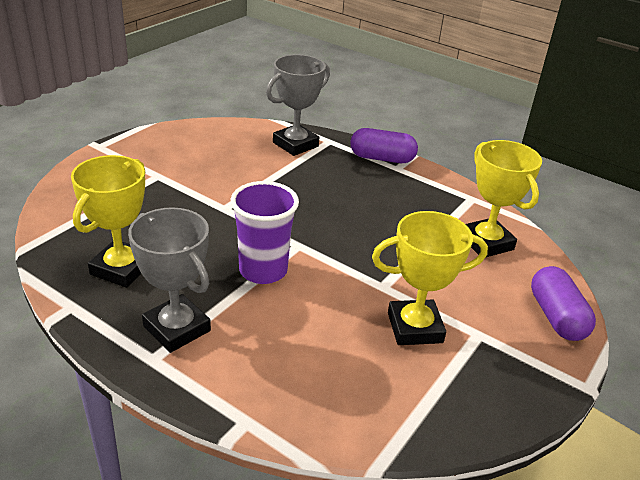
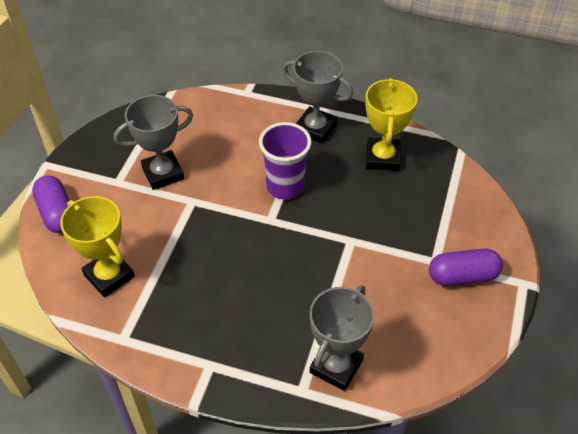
camera: 165 degrees right, 15 degrees up
purple capsule [350,128,418,163] -> purple capsule moved to [429,248,503,286]
yellow trophy [372,211,488,345] -> grey trophy [114,95,193,190]

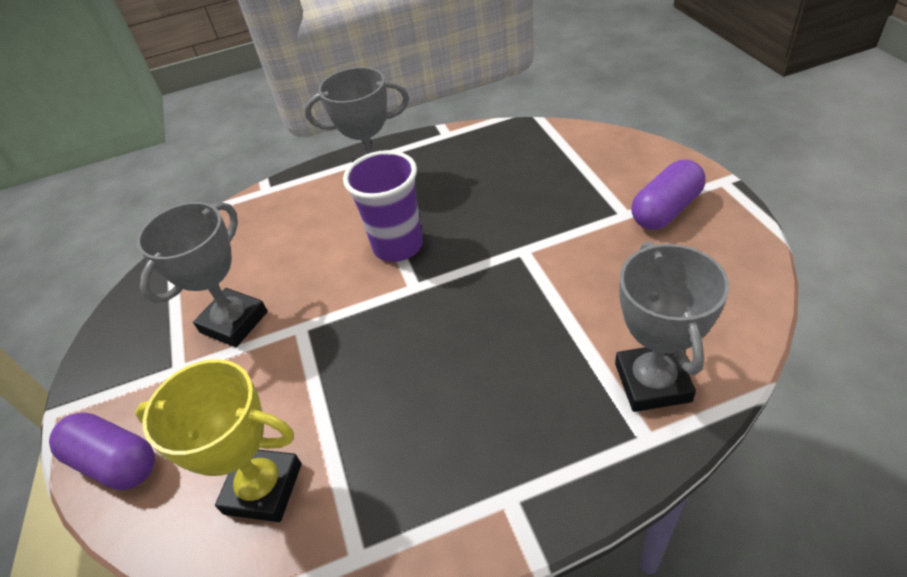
camera: 30 degrees left, 5 degrees down
yellow trophy [365,78,418,171] -> none

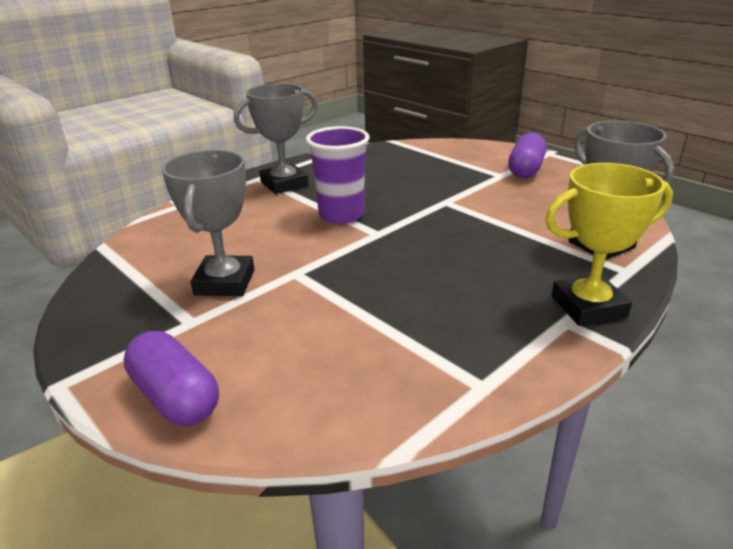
camera: 30 degrees left, 15 degrees down
purple capsule [49,412,155,490] -> purple capsule turned 45 degrees clockwise [124,331,219,426]
yellow trophy [135,359,301,522] -> yellow trophy moved to [545,163,673,326]

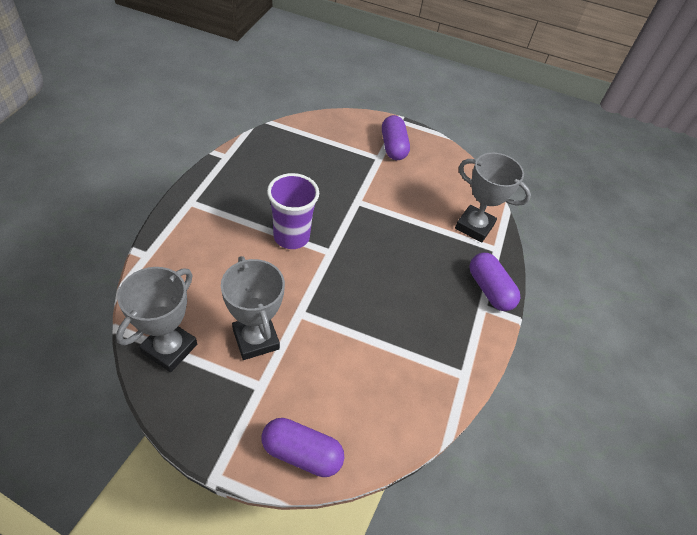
camera: 35 degrees left, 20 degrees up
grey trophy [234,83,318,194] -> grey trophy moved to [116,267,197,372]
yellow trophy [545,163,673,326] -> purple capsule [470,253,521,311]

